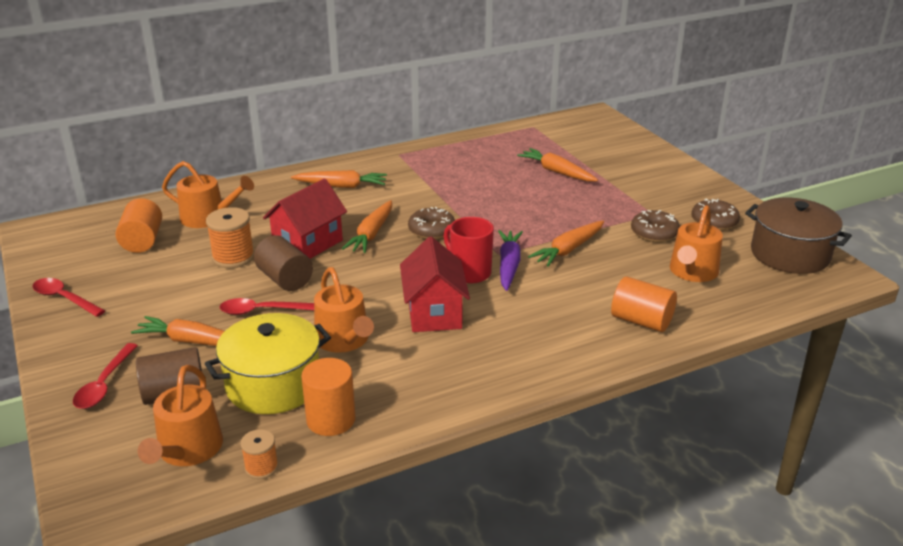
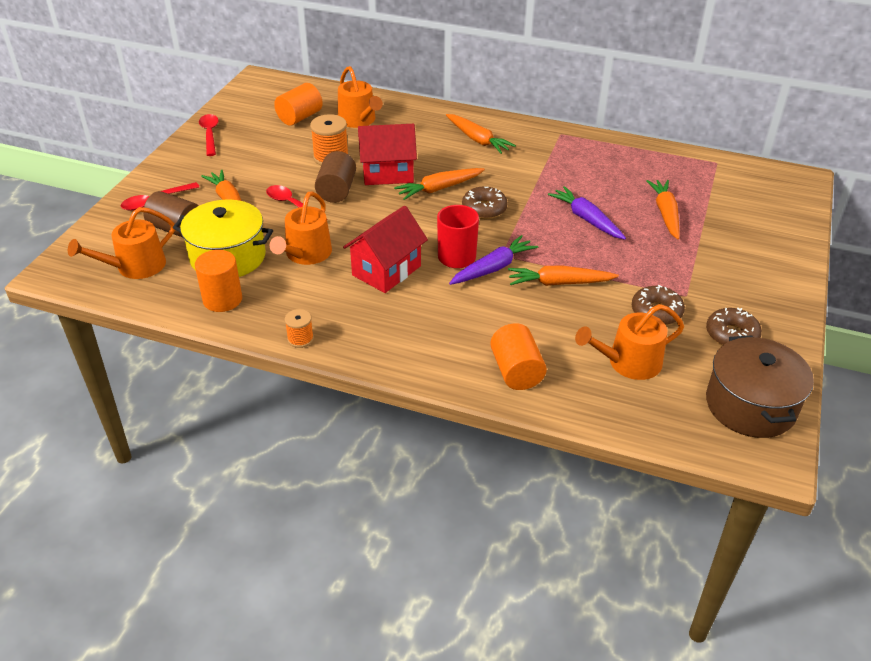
camera: 45 degrees right, 10 degrees up
orange spool [240,429,278,479] -> orange spool moved to [285,309,314,348]
none -> purple carrot [548,186,626,240]

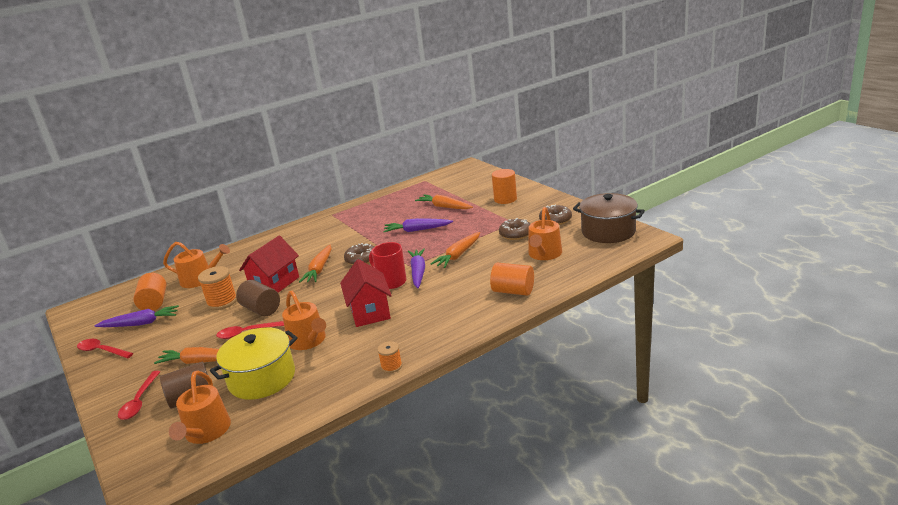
camera: 50 degrees left, 15 degrees down
orange cylinder [195,250,242,312] -> orange cylinder moved to [492,169,517,204]
orange carrot [446,114,516,154] -> none
none -> purple carrot [95,305,179,327]

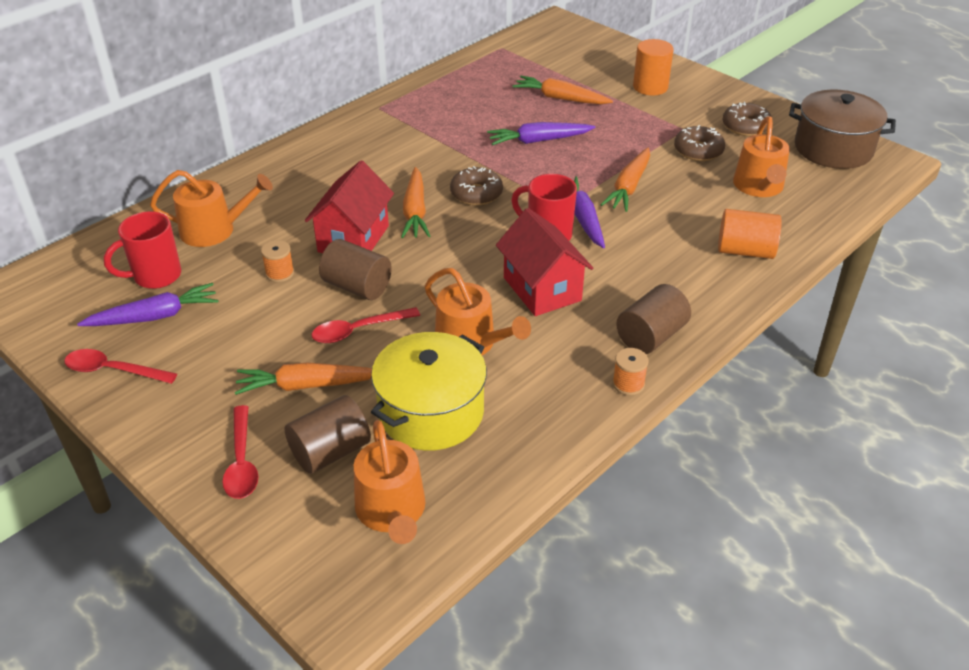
camera: 15 degrees left, 15 degrees up
orange cylinder [133,273,167,311] -> red mug [104,211,181,289]
orange spool [198,266,237,310] -> orange spool [261,240,294,282], size x0.58
none -> brown cylinder [616,284,691,354]

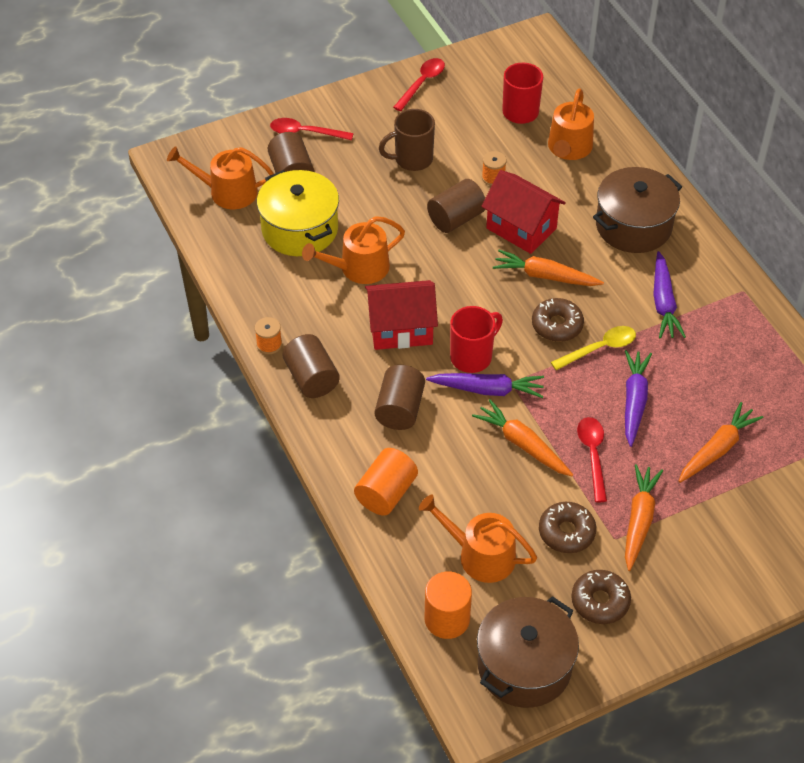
camera: 110 degrees right, 10 degrees up
purple carrot [77,283,218,326] -> purple carrot moved to [653,251,686,339]
orange carrot [235,362,372,395] -> orange carrot moved to [625,464,663,571]
red spoon [312,307,420,343] -> red spoon moved to [577,417,607,502]
orange cylinder [633,39,674,96] -> orange cylinder moved to [425,571,472,639]
none -> brown cylinder [375,365,425,430]
none -> brown mug [379,109,435,171]
none -> yellow spoon [551,326,636,370]
none -> brown pot [593,167,682,253]

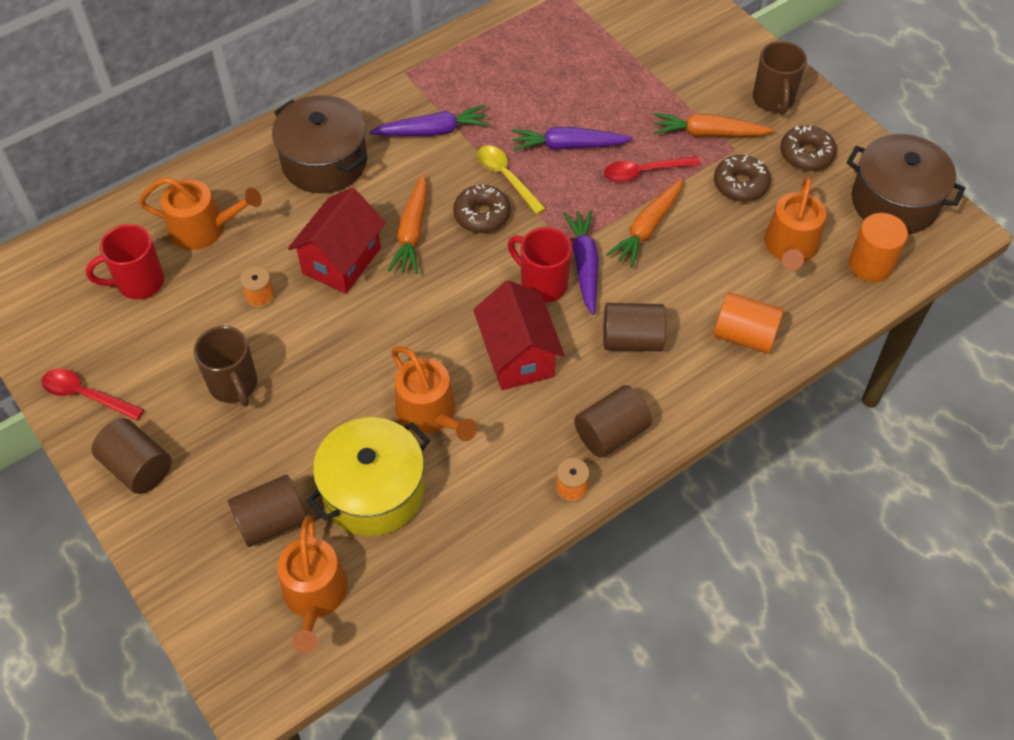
camera: 100 degrees left, 5 degrees up
red spoon [270,118,354,140] -> none
brown cylinder [427,179,486,233] -> brown cylinder moved to [92,418,172,494]
orange carrot [679,402,763,483] -> none
none -> brown mug [753,41,807,115]

